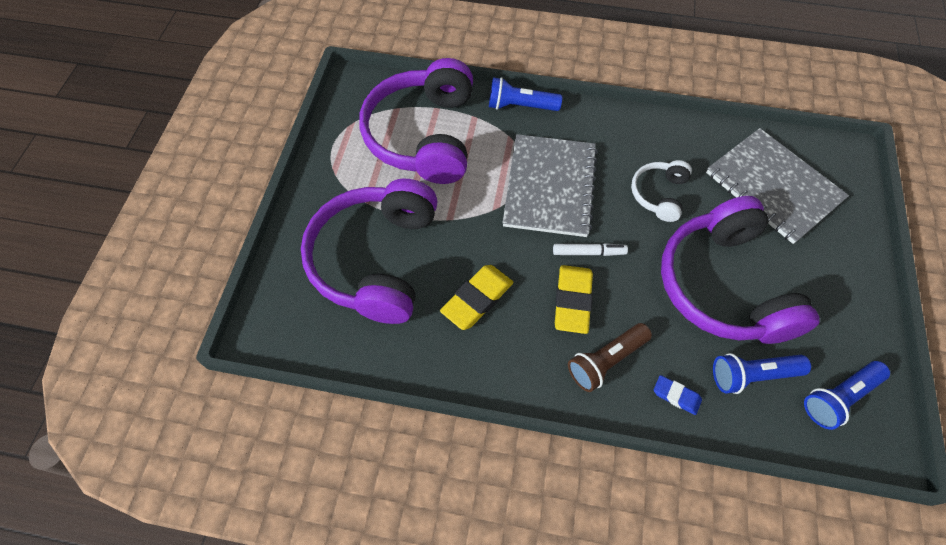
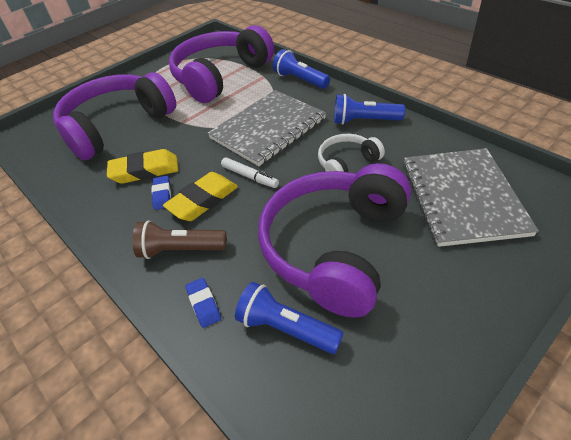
camera: 40 degrees right, 15 degrees down
blue flashlight [804,361,890,430] -> blue flashlight moved to [334,94,405,125]
none -> blue eraser [151,176,171,210]

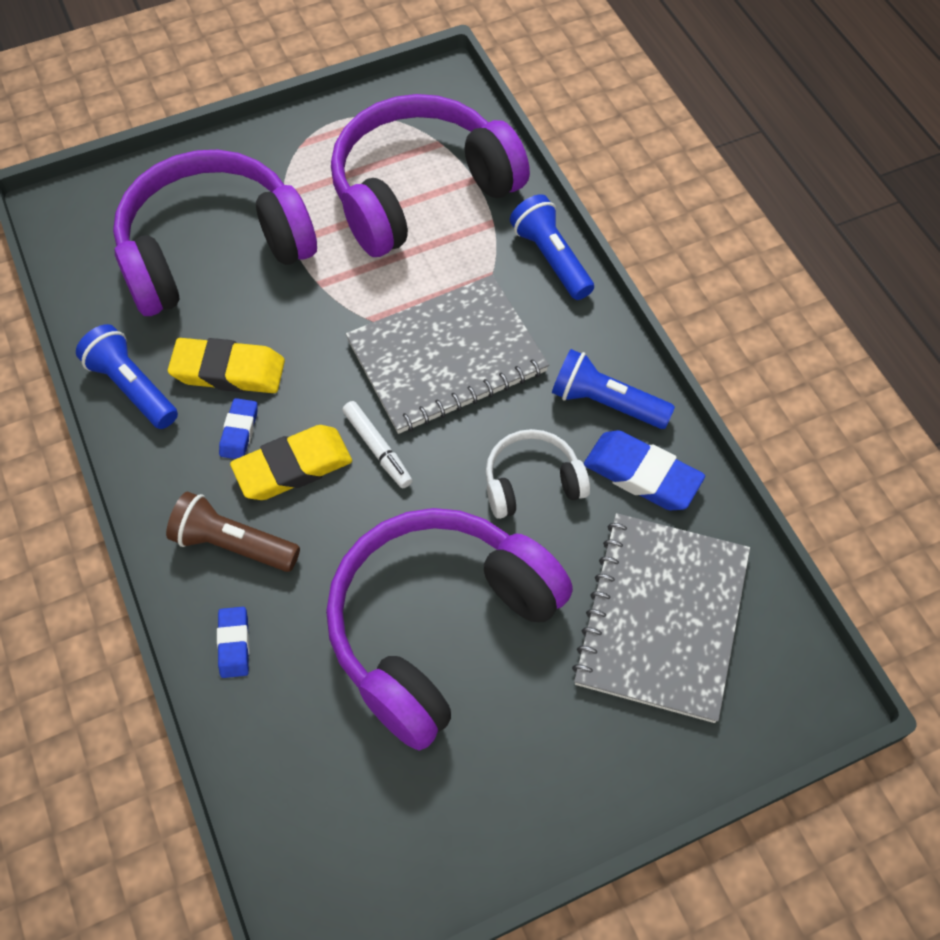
camera: 15 degrees right, 15 degrees up
blue flashlight [235,282,344,354] -> blue flashlight moved to [76,324,178,429]
none -> blue eraser [584,430,705,511]

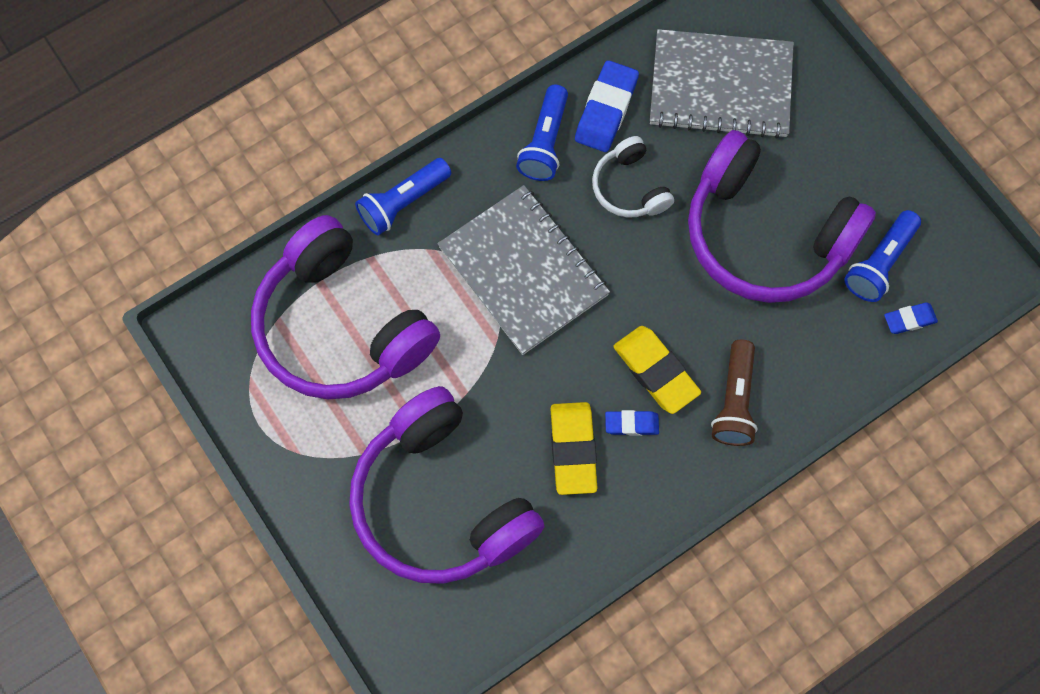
camera: 100 degrees left, 10 degrees up
blue flashlight [76,324,178,429] -> blue flashlight moved to [844,210,921,302]
blue eraser [217,607,249,678] -> blue eraser moved to [884,302,938,334]
white marker [342,401,413,488] -> none

